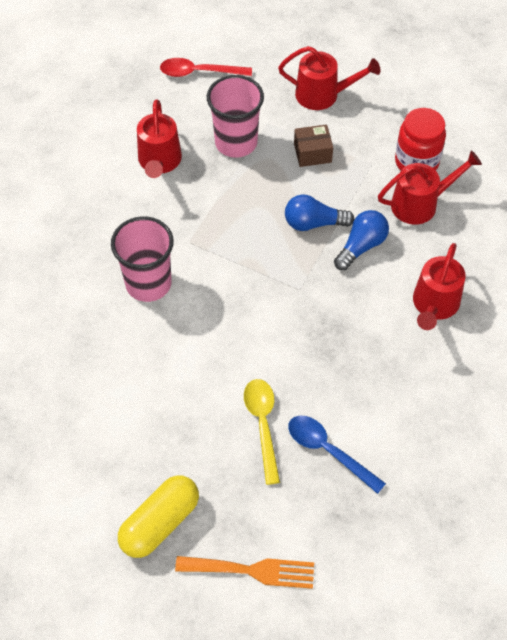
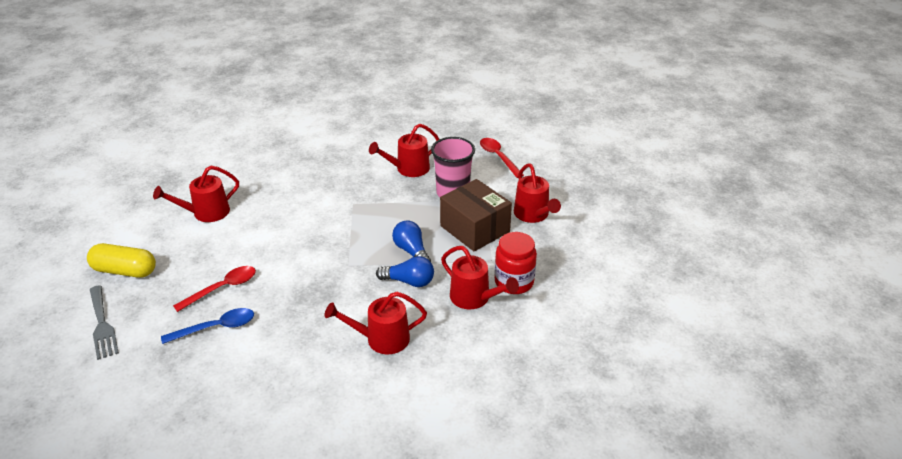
camera: 60 degrees right, 20 degrees down
pink cup [111,216,174,302] -> none
orange fork [175,556,314,589] -> grey fork [90,285,119,360]
yellow spoon [244,379,280,485] -> red spoon [173,266,256,312]
blue spoon [288,416,386,494] -> blue spoon turned 60 degrees clockwise [161,308,254,344]
brown box [294,124,333,167] -> brown box [440,179,512,252], size x1.93
none -> red watering can [153,166,239,222]

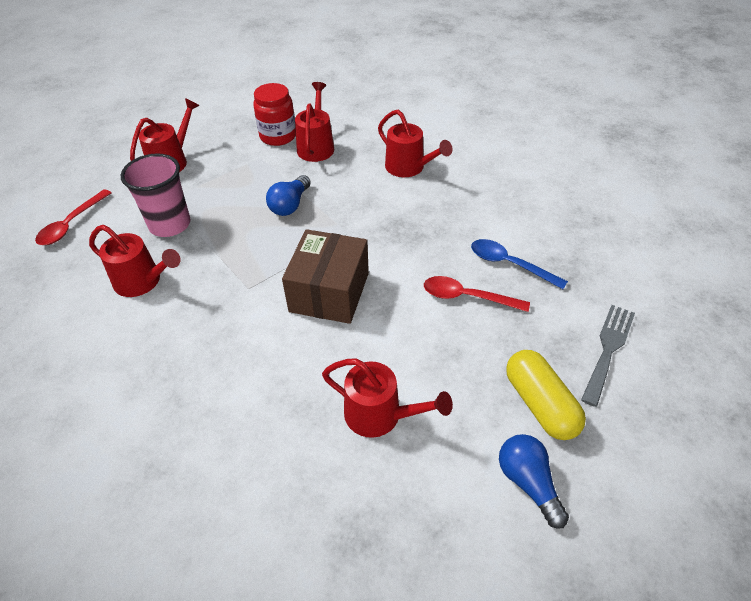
camera: 125 degrees left, 10 degrees up
blue light bulb [376,256,434,287] -> blue light bulb moved to [499,434,569,529]
brown box [440,179,512,252] -> brown box moved to [282,229,369,324]

